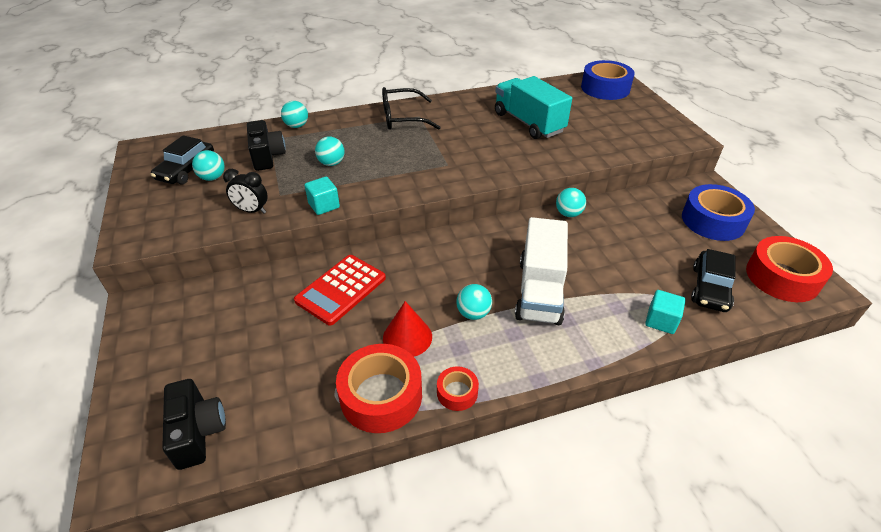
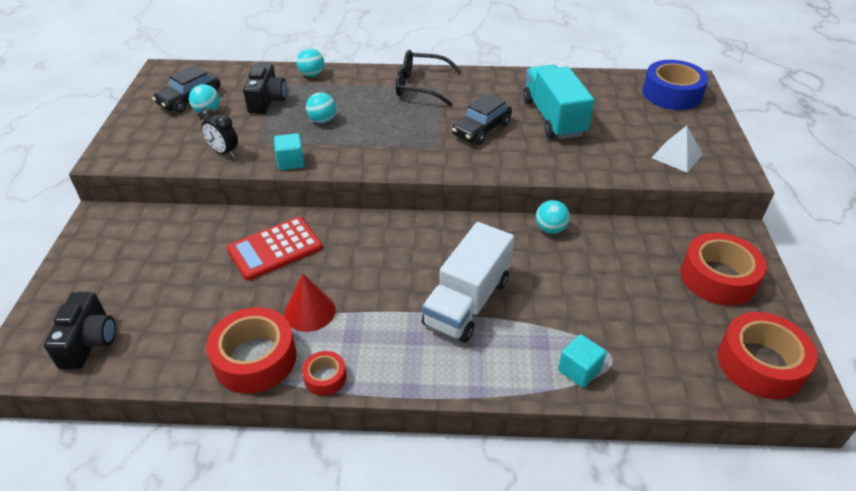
camera: 20 degrees right, 0 degrees up
turquoise ball [456,284,492,320] -> none
blue tape [682,184,755,241] -> red tape [681,233,767,306]
black car [691,249,736,312] -> black car moved to [452,94,512,145]
none -> white pyramid [651,126,703,173]

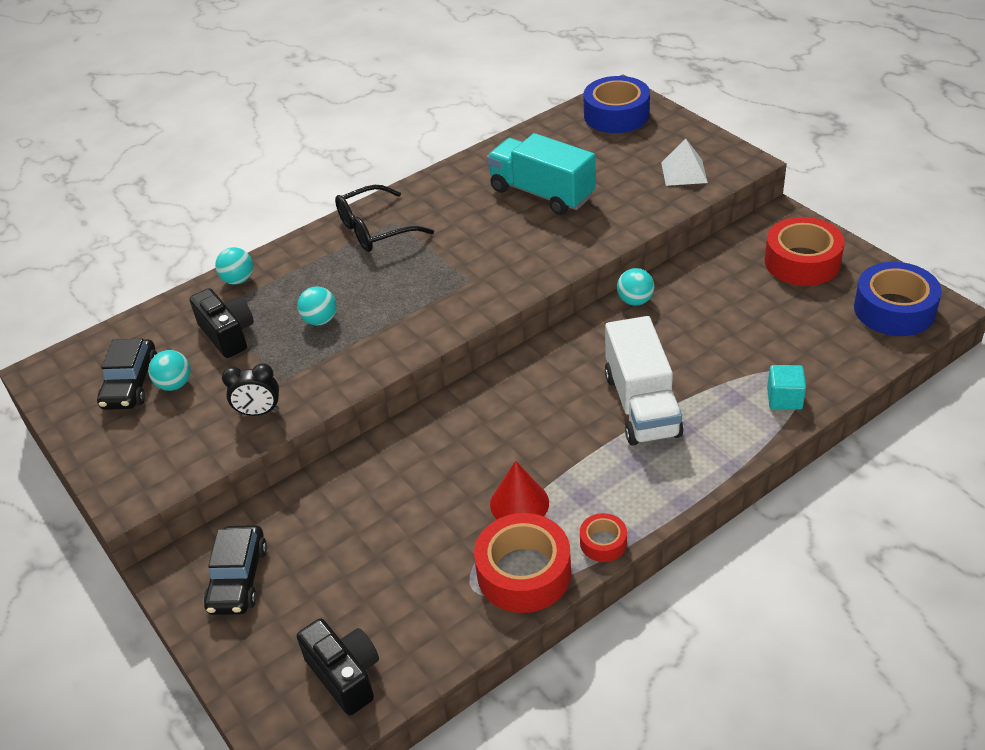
camera: 35 degrees left, 0 degrees up
red calculator [227,217,323,281] -> none
turquoise cube [274,133,304,170] -> none
black car [452,94,512,145] -> black car moved to [204,525,267,615]
red tape [717,312,818,399] -> blue tape [854,262,942,336]

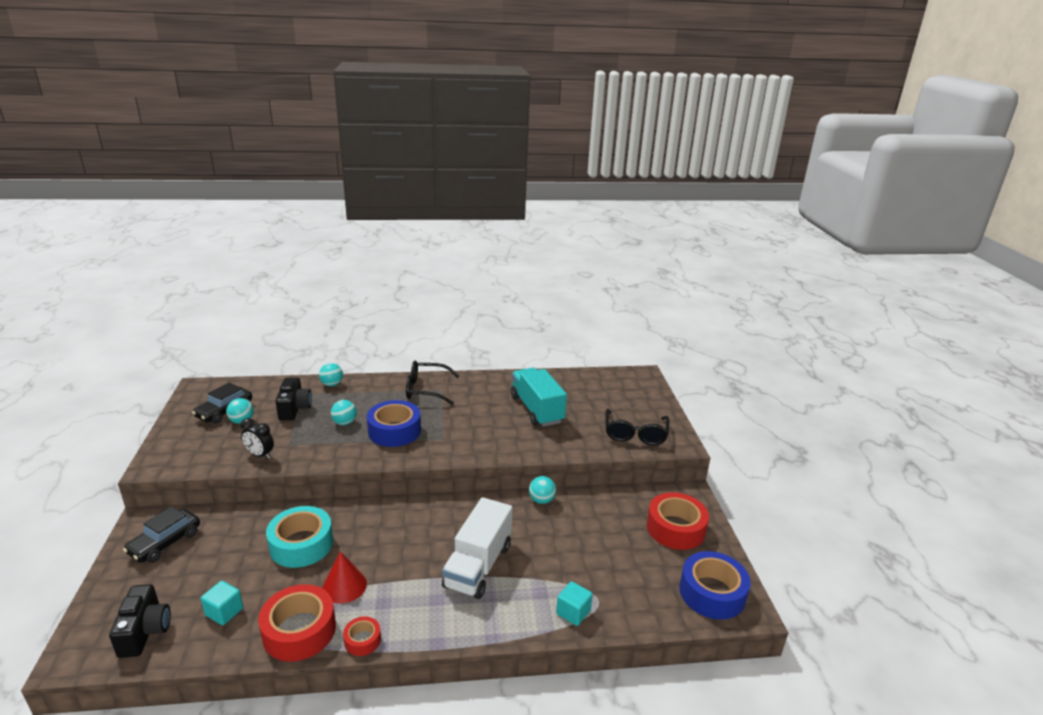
camera: 25 degrees right, 15 degrees down
blue tape [583,76,650,133] -> blue tape moved to [367,400,421,447]
white pyramid [661,139,708,186] -> black glasses [605,409,670,445]
none -> turquoise cube [201,581,243,625]
none -> turquoise tape [266,506,333,568]

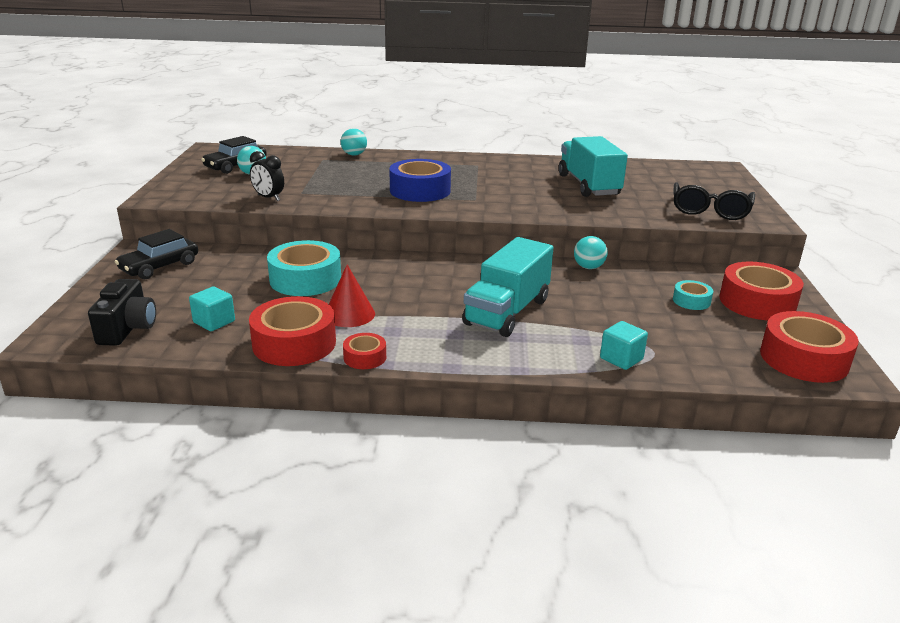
camera: 10 degrees right, 0 degrees up
black camera [275,378,312,420] -> none
turquoise ball [331,400,357,425] -> none
black glasses [406,361,459,405] -> none
white truck [442,497,513,599] -> turquoise truck [462,237,554,337]
blue tape [679,551,751,620] -> red tape [760,311,859,383]
none -> turquoise tape [673,280,713,310]

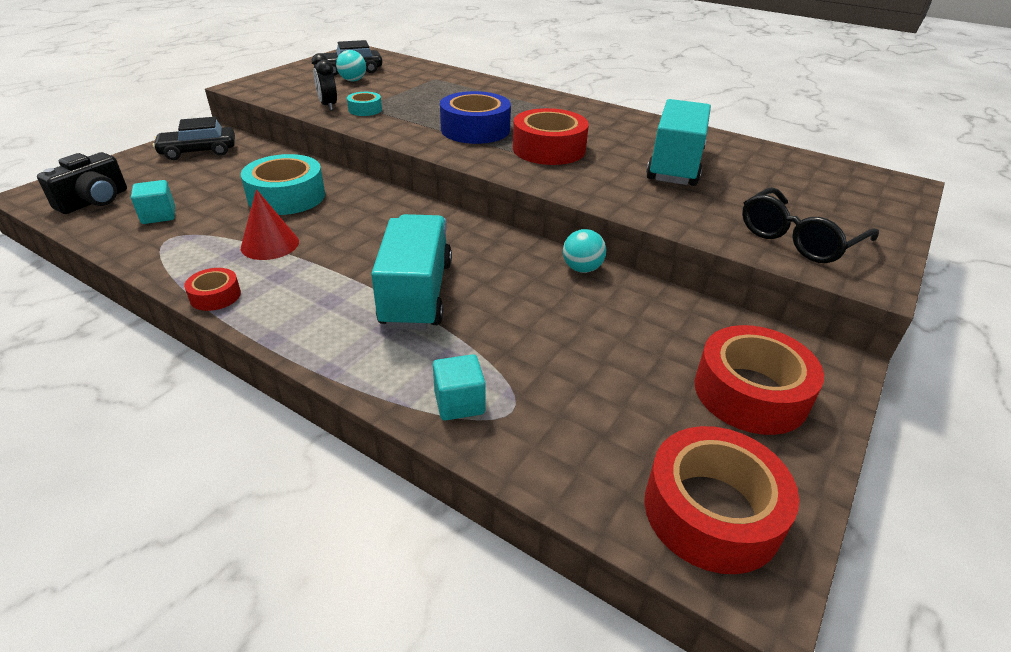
camera: 30 degrees right, 10 degrees up
red tape [249,296,336,366] -> red tape moved to [513,108,589,165]
turquoise ball [341,128,367,156] -> none
turquoise truck [462,237,554,337] -> turquoise truck turned 120 degrees clockwise [371,214,452,330]
turquoise tape [673,280,713,310] -> turquoise tape moved to [347,92,382,116]

